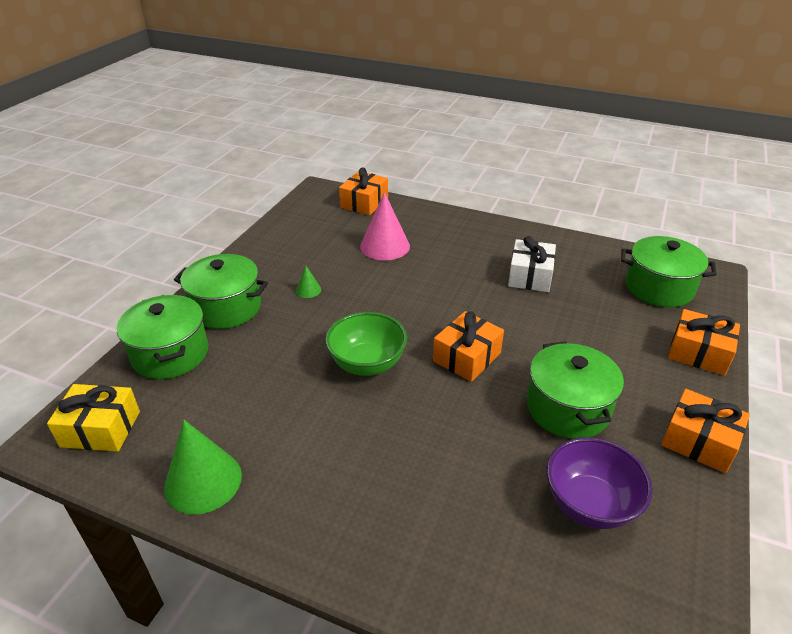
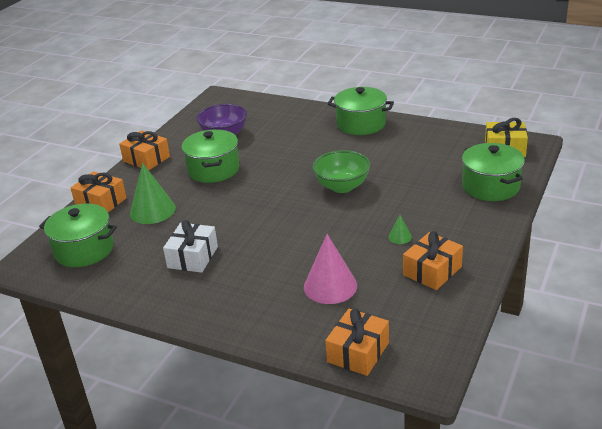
camera: 175 degrees left, 5 degrees down
green cone [164,420,242,515] -> green cone moved to [130,163,176,224]
green pot [174,254,268,329] -> green pot moved to [327,87,394,135]
orange gift [433,311,504,382] -> orange gift moved to [403,231,463,290]

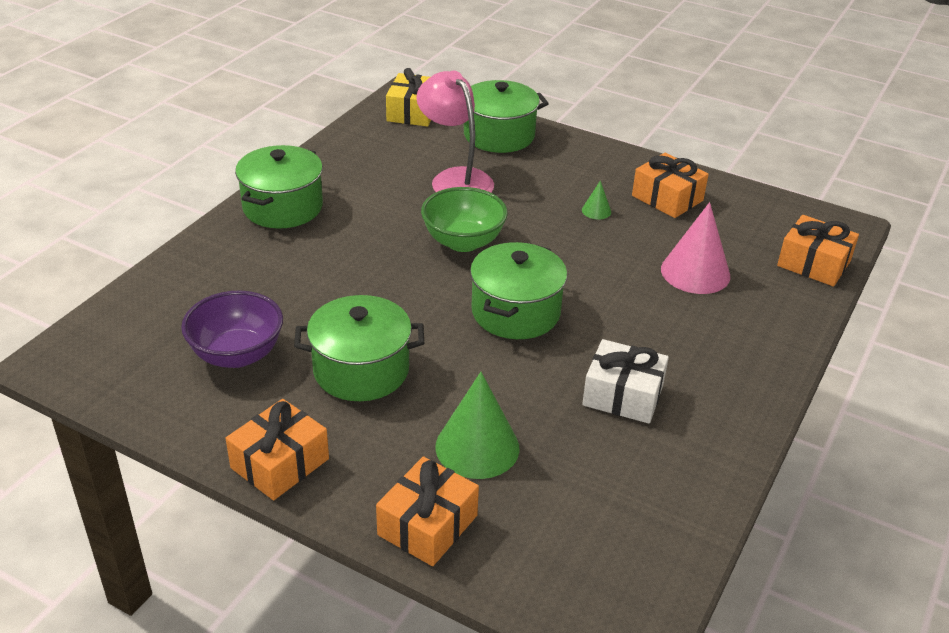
camera: 90 degrees left, 5 degrees up
green pot [39,203,117,267] -> green pot moved to [470,242,567,339]
none -> pink lamp [416,71,494,192]

